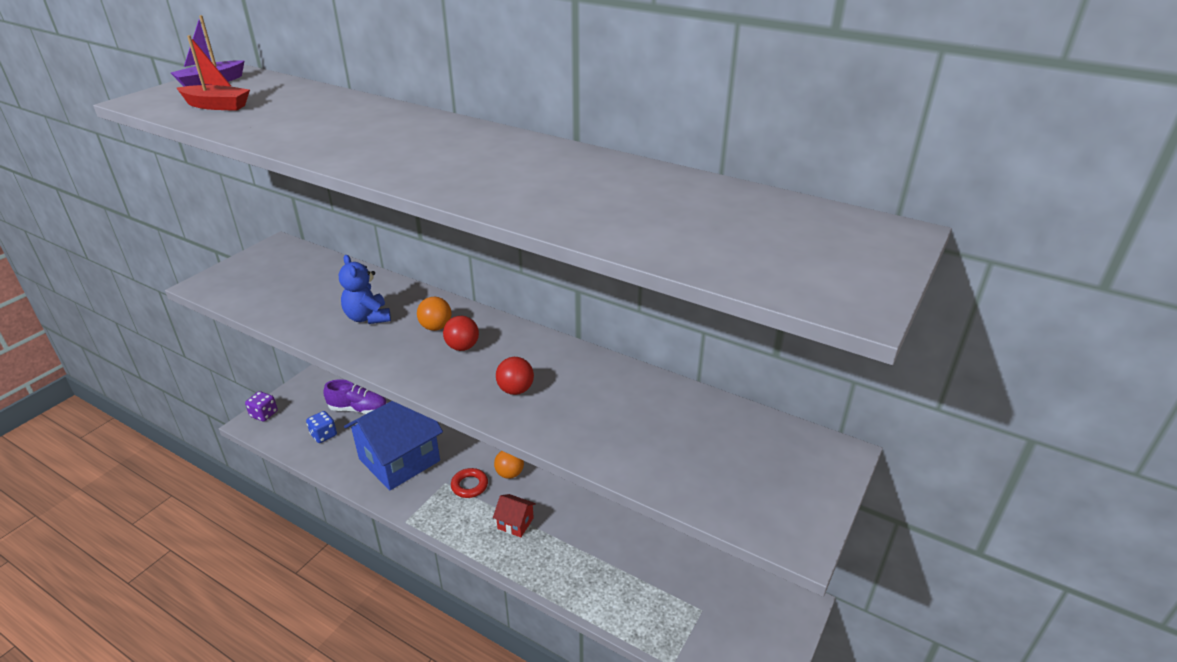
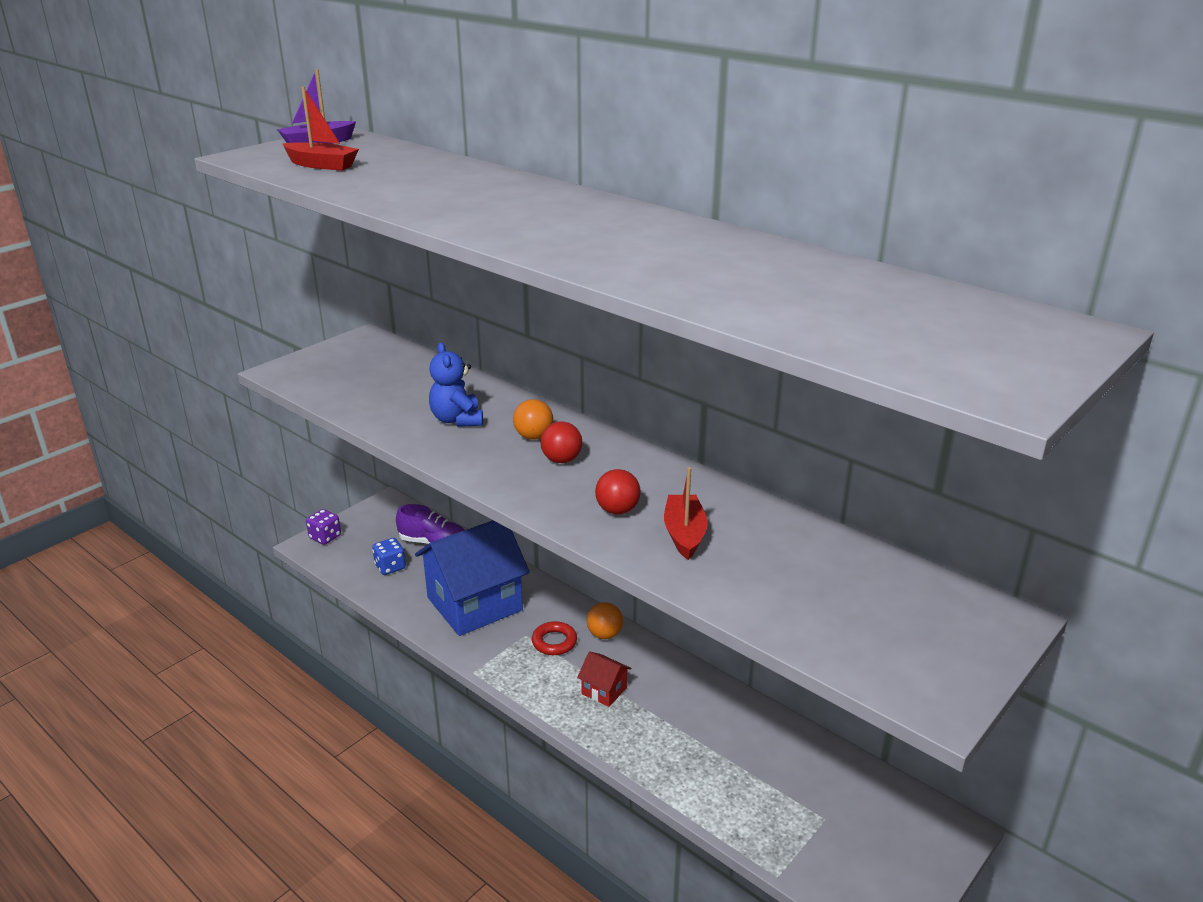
camera: 10 degrees right, 5 degrees down
none -> red boat [664,467,708,560]

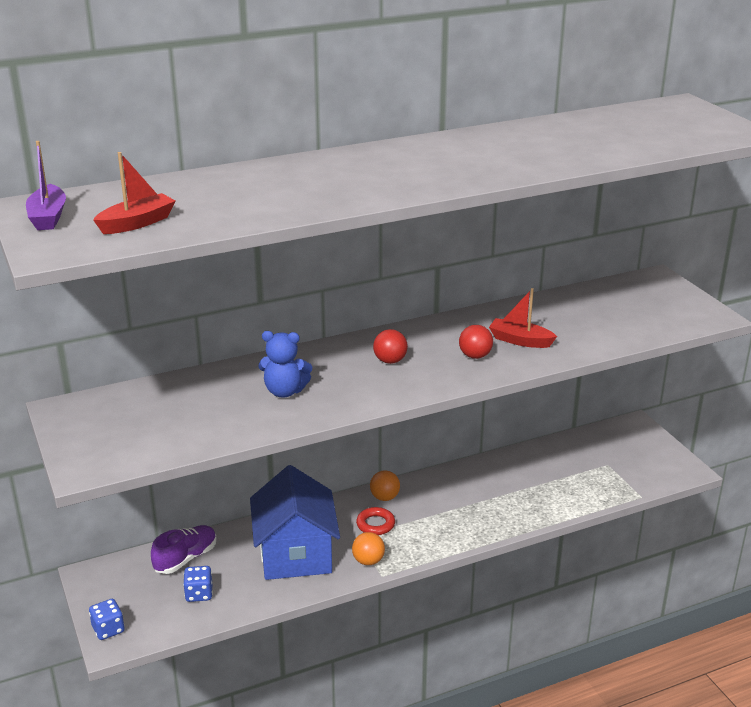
camera: 65 degrees left, 0 degrees up
purple dice [306,509,341,545] -> blue dice [89,599,125,640]
orange ball [513,399,553,439] -> orange ball moved to [352,532,385,565]
red house [577,651,632,707] -> none

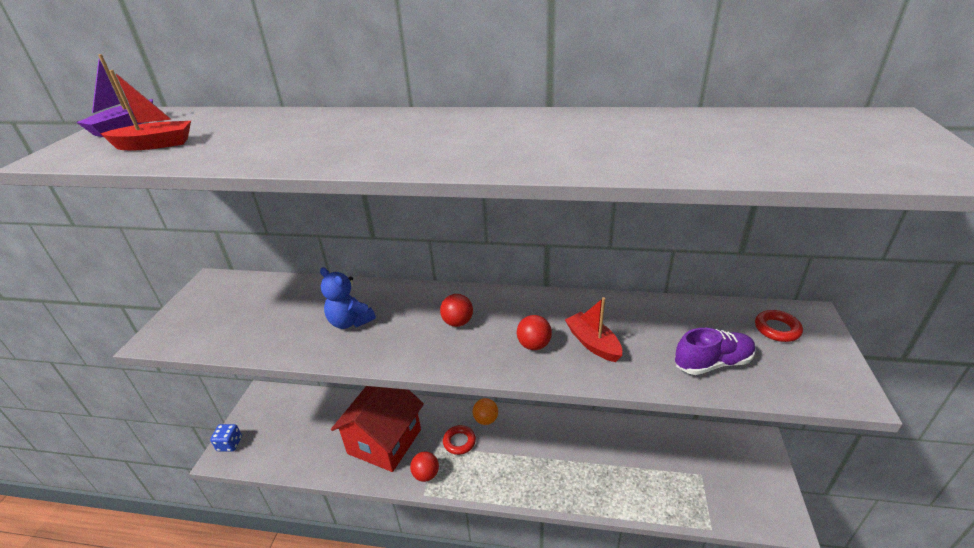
camera: 35 degrees right, 5 degrees up
purple shoe [151,525,217,574] -> purple shoe moved to [675,328,756,375]
blue dice [183,566,213,602] -> none
blue house [250,465,340,580] -> red house [331,386,424,472]
orange ball [352,532,385,565] -> red ball [410,451,439,482]
none -> red ring [755,310,803,342]

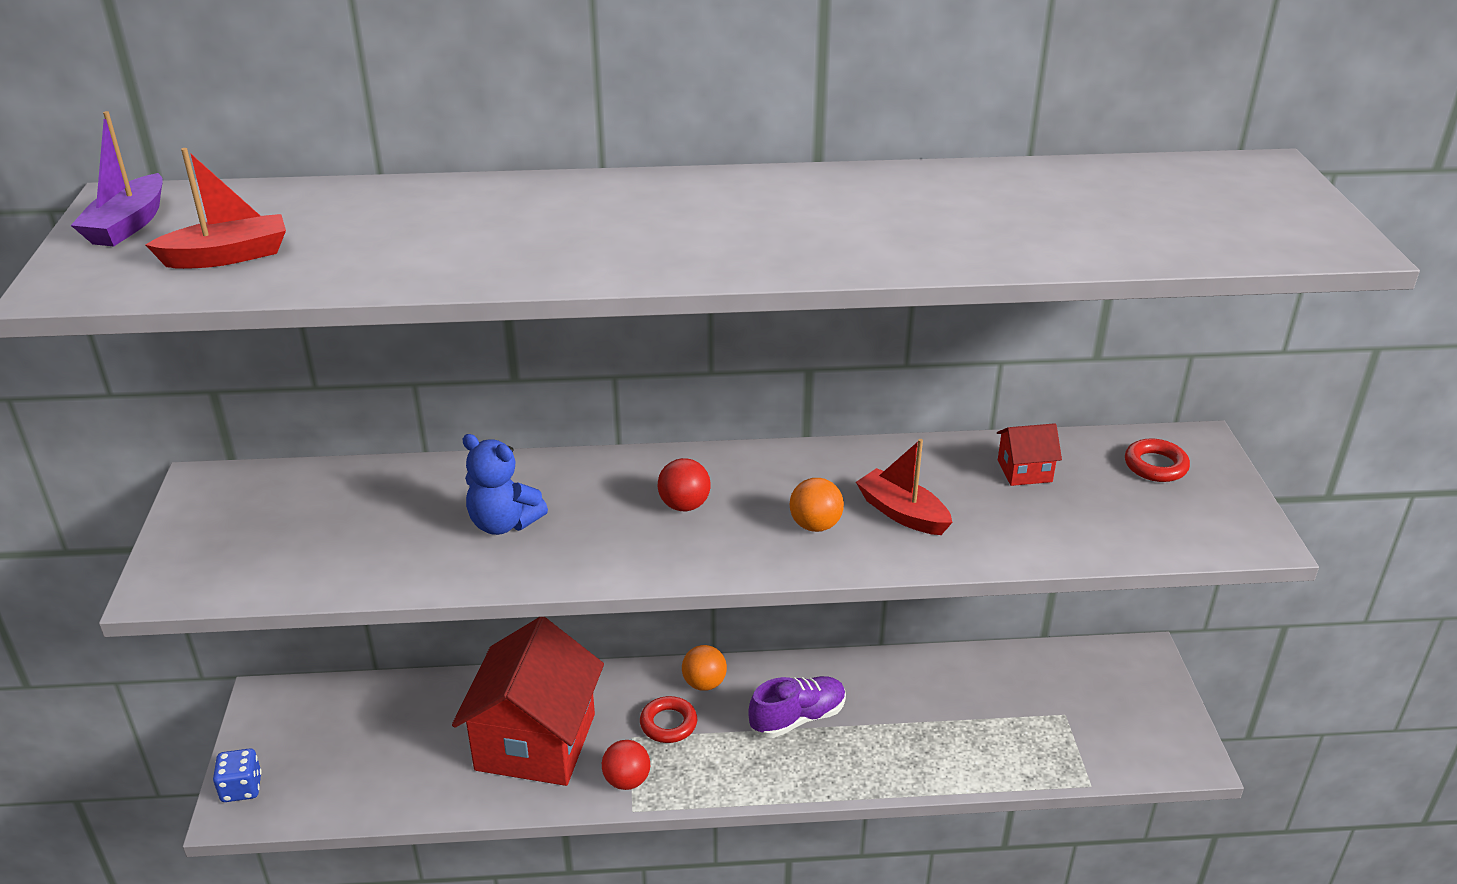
camera: 15 degrees left, 0 degrees up
red ball [517,315,552,350] -> orange ball [790,478,844,532]
purple shoe [675,328,756,375] -> purple shoe moved to [748,676,846,738]
none -> red house [997,423,1062,486]

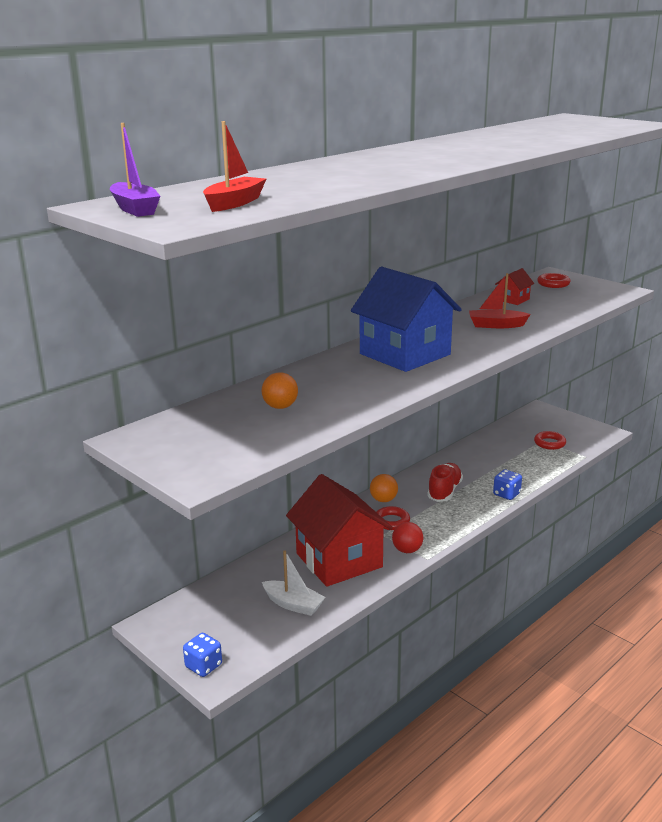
camera: 40 degrees left, 10 degrees down
blue teddy bear [462,434,548,535] -> none
red ball [658,458,711,511] -> blue house [351,267,462,372]
purple shoe [748,676,846,738] -> red shoe [427,463,463,502]
orange ball [790,478,844,532] -> orange ball moved to [262,372,298,409]
none -> white boat [262,550,325,616]
none -> blue dice [493,469,522,500]
none -> red ring [534,431,566,450]

